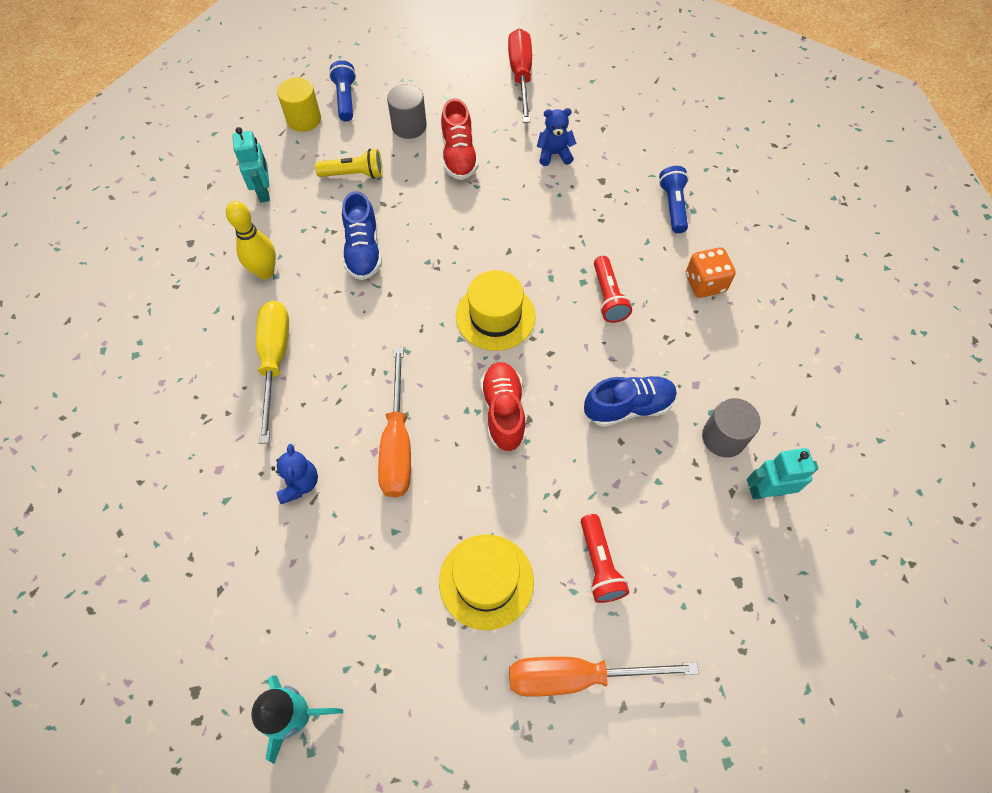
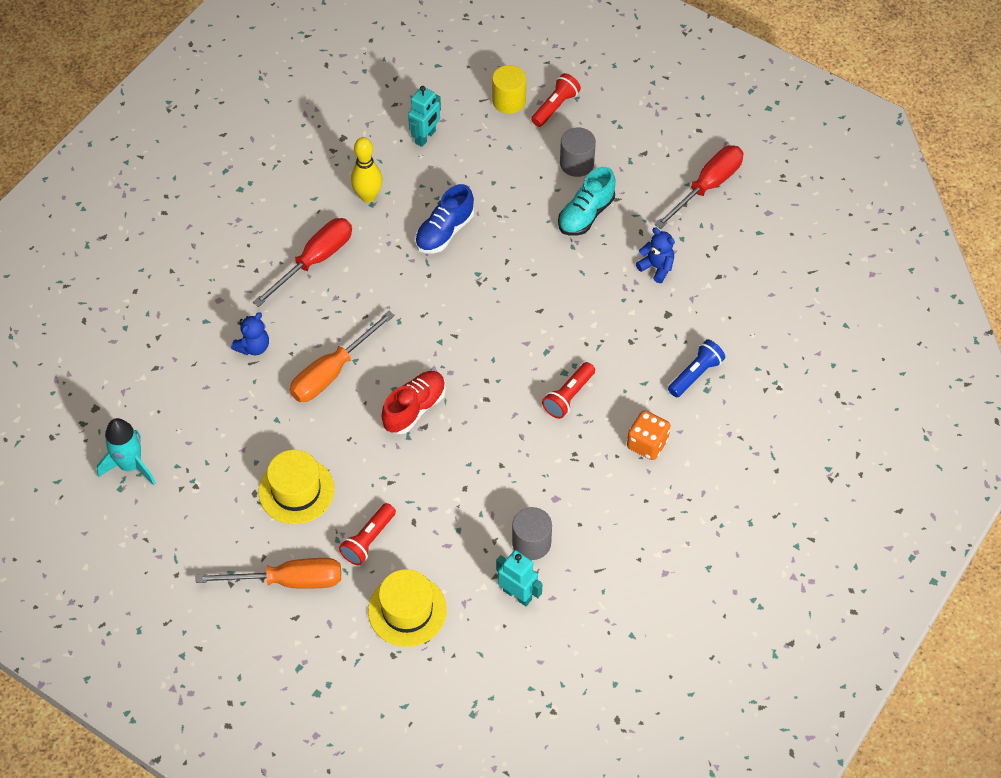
camera: 45 degrees right, 5 degrees down
yellow screwdriver [256,301,289,444] -> red screwdriver [253,218,352,307]
yellow flashlight [315,149,383,179] -> none
blue flashlight [329,60,356,121] -> red flashlight [531,73,581,127]
red shoe [441,98,479,180] -> turquoise shoe [558,167,615,236]
yellow hat [456,270,536,351] -> yellow hat moved to [368,569,447,647]
orange screwdriver [509,657,699,697] -> orange screwdriver turned 135 degrees clockwise [195,558,341,589]
blue shoe [584,376,677,427] -> none

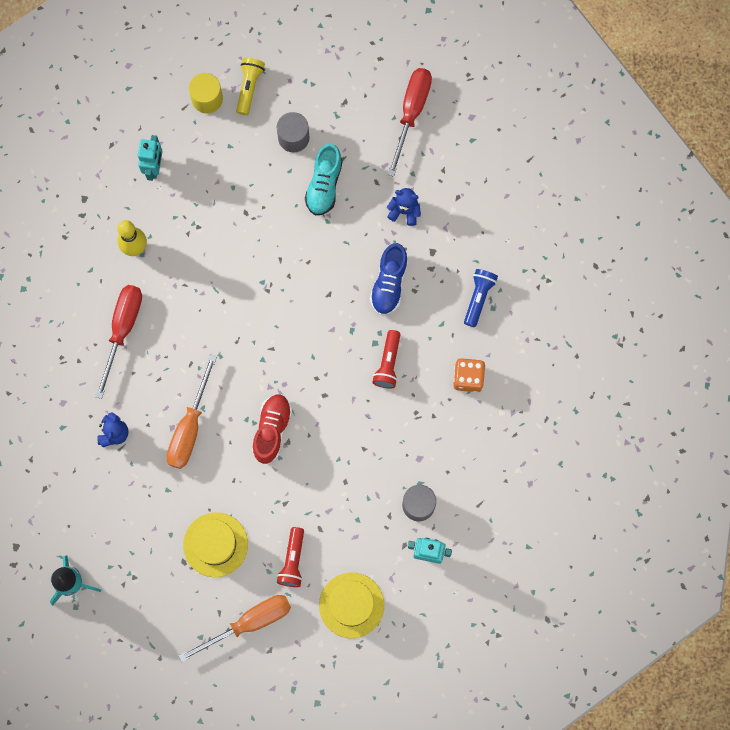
camera: 25 degrees left, 20 degrees up
blue shoe [415,184,474,253] -> blue shoe moved to [370,243,408,315]
red flashlight [531,73,581,127] -> yellow flashlight [236,58,265,115]

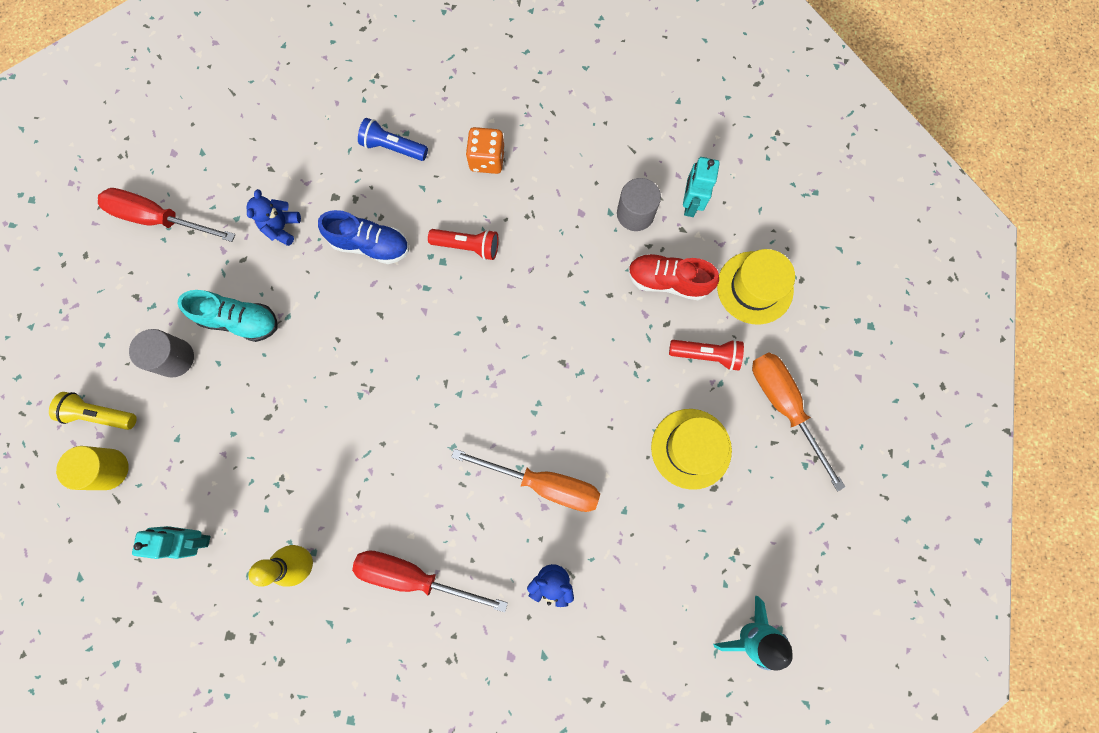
camera: 90 degrees left, 0 degrees up
red shoe [252,394,292,464] -> red shoe moved to [628,254,719,300]

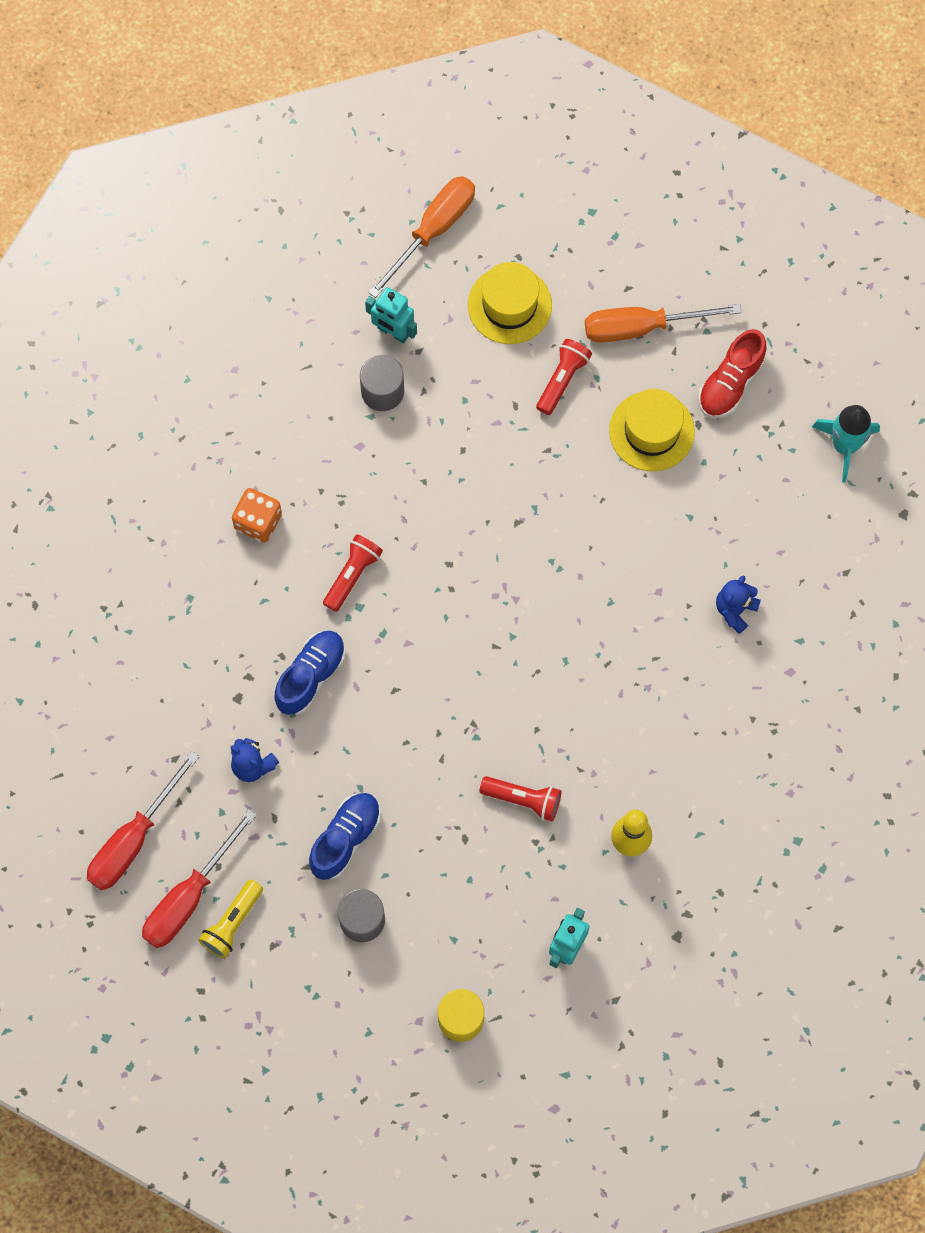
camera: 70 degrees left, 5 degrees down
yellow flashlight [49,392,137,430] -> yellow flashlight moved to [198,879,263,958]
turquoise shoe [178,290,277,342] -> blue shoe [309,793,381,880]
red screwdriver [352,550,508,612] -> red screwdriver moved to [87,751,199,891]
blue flashlight [358,118,428,161] -> none
orange screwdriver [451,449,600,512] -> orange screwdriver moved to [368,176,475,298]
red shoe [628,254,719,300] -> red shoe moved to [698,329,766,418]
none -> red flashlight [479,776,561,821]

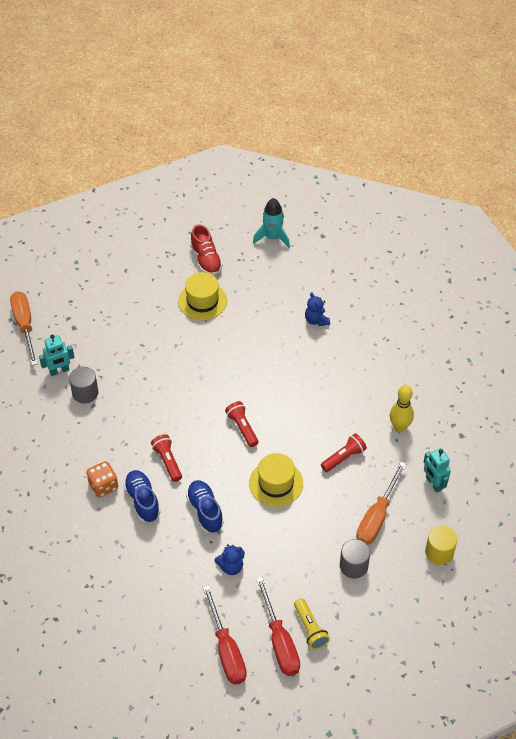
camera: 55 degrees left, 20 degrees down
blue shoe [309,793,381,880] -> blue shoe moved to [123,470,160,522]
yellow hat [468,262,552,344] -> yellow hat moved to [249,453,303,507]
red flashlight [536,339,592,415] -> red flashlight moved to [225,401,258,447]
orange screwdriver [585,304,742,343] -> orange screwdriver moved to [356,462,406,545]

